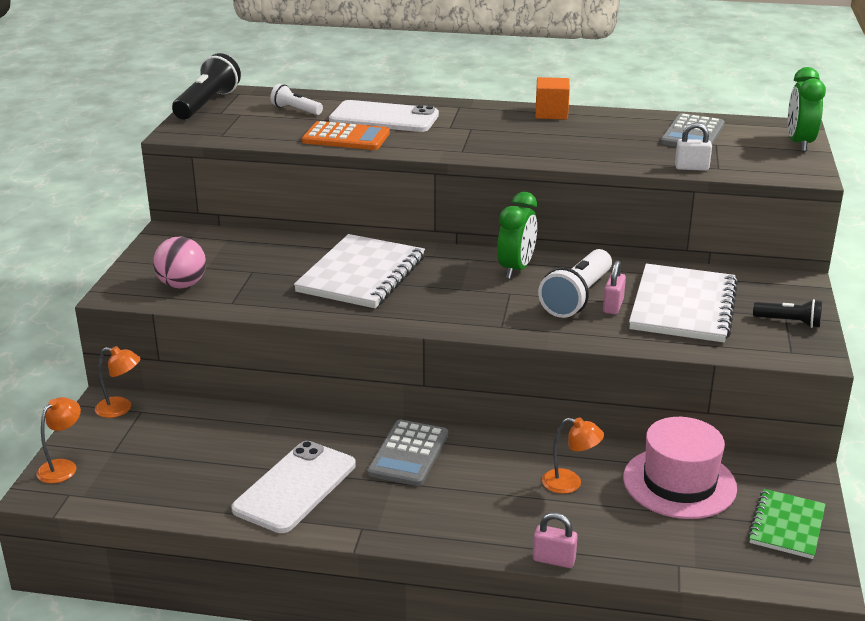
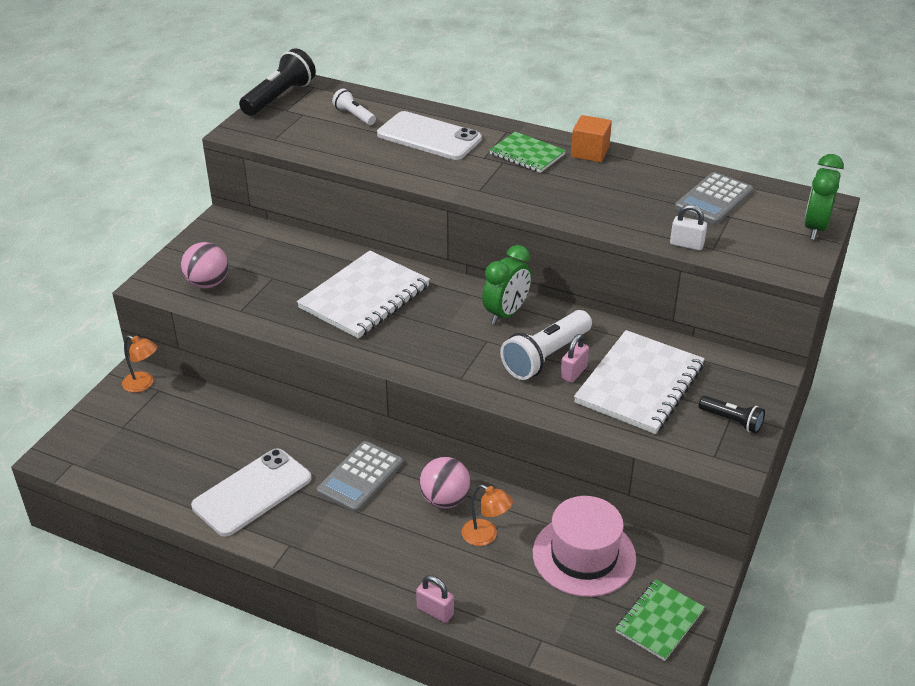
camera: 15 degrees right, 10 degrees up
orange lamp [36,397,81,483] -> none
orange calculator [302,121,390,150] -> none
none -> pink ball [419,457,471,508]
none -> green notebook [489,132,566,173]

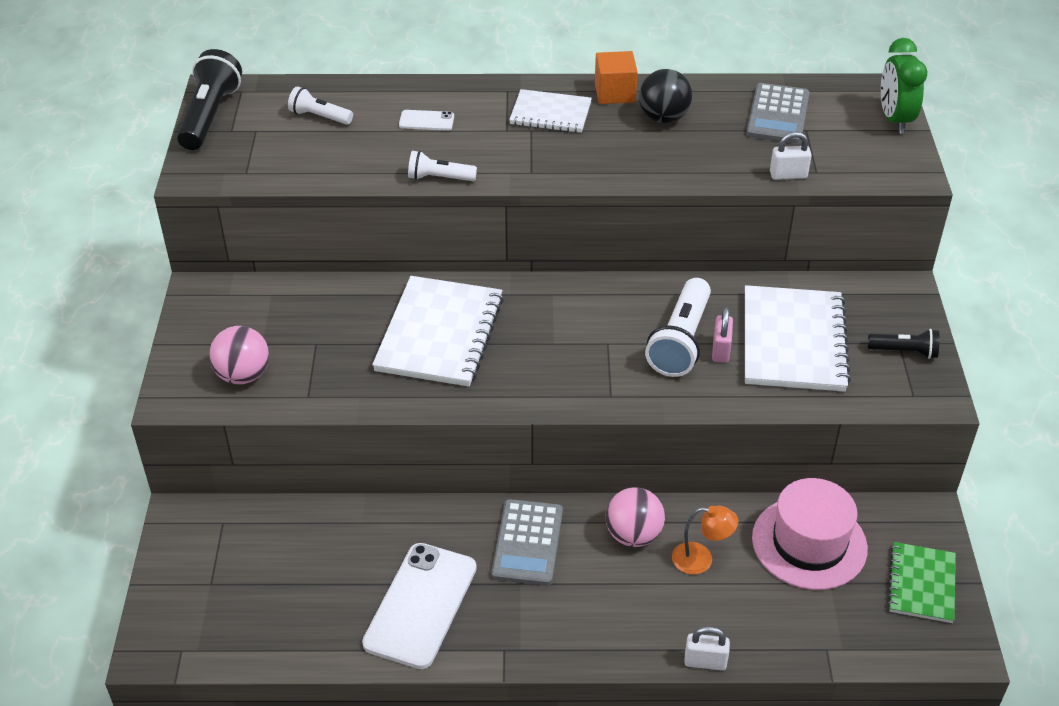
camera: 25 degrees left, 5 degrees up
orange lamp [122,335,158,393] -> none
white phone [377,111,482,160] -> white phone [399,110,454,131], size x0.45
pink padlock [416,575,454,623] -> white padlock [684,626,730,670]
green clock [482,245,531,325] -> none
green notebook [489,132,566,173] -> white notebook [509,89,592,133]
none -> white flashlight [408,151,477,181]
none -> black ball [639,69,692,123]

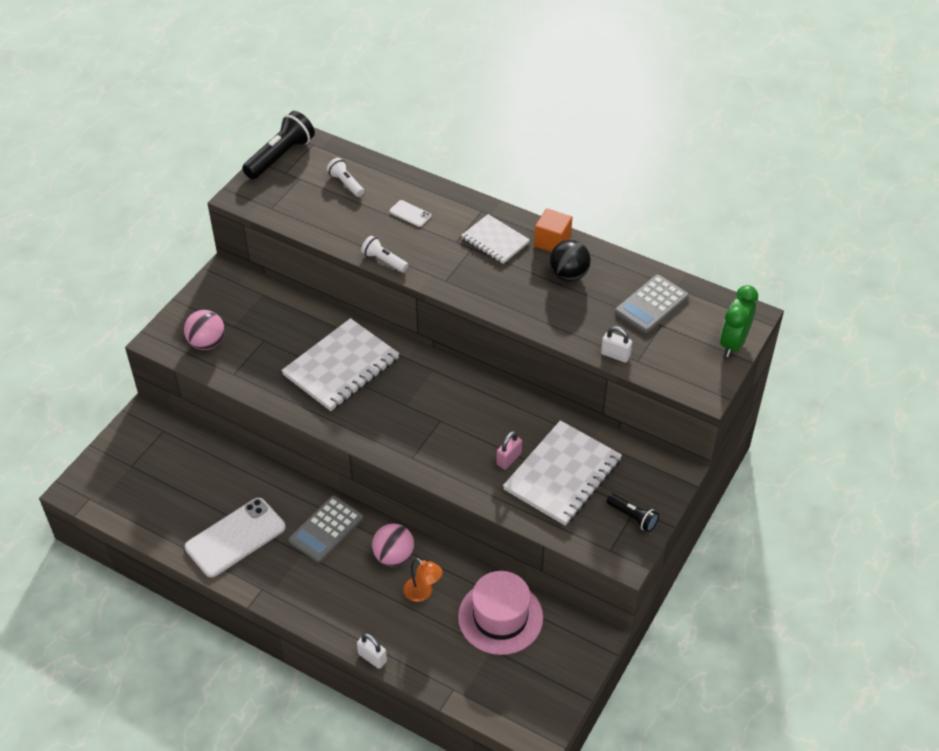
camera: 30 degrees right, 5 degrees up
white flashlight [645,278,711,377] -> none
green notebook [887,542,956,623] -> none

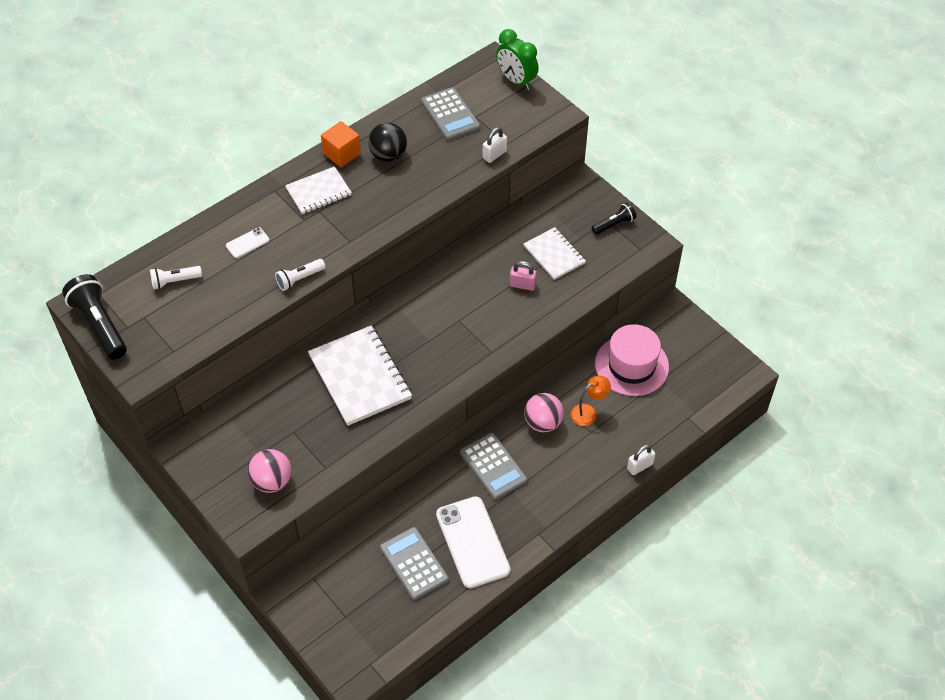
camera: 70 degrees left, 5 degrees up
pink padlock [496,431,522,469] -> pink padlock turned 45 degrees counterclockwise [510,261,537,291]
white notebook [503,420,622,526] -> white notebook [524,227,586,280], size x0.59
none -> grey calculator [380,527,449,600]

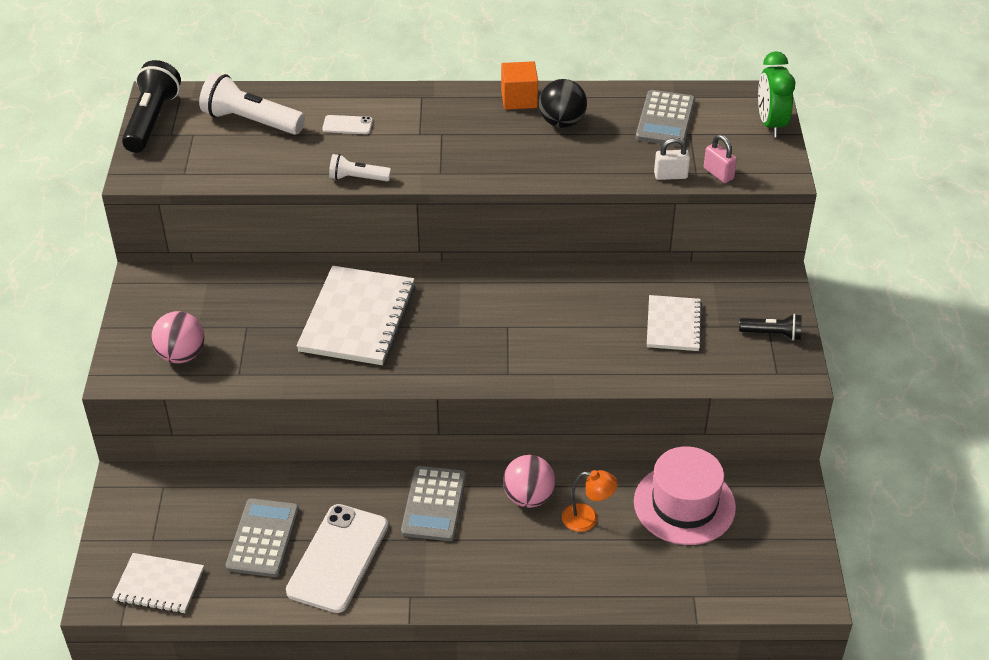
camera: 40 degrees right, 10 degrees down
white flashlight [150,266,202,290] -> white flashlight [199,72,305,135], size x1.78
white notebook [285,166,352,214] -> white notebook moved to [112,553,204,614]
pink padlock [510,261,537,291] -> pink padlock moved to [704,134,737,183]
white padlock [627,444,655,475] -> none

